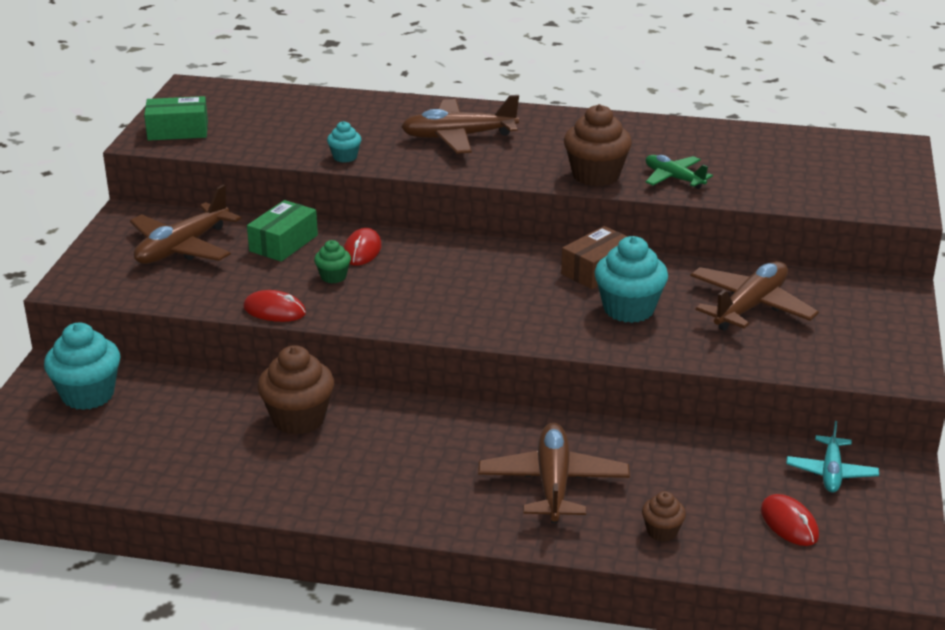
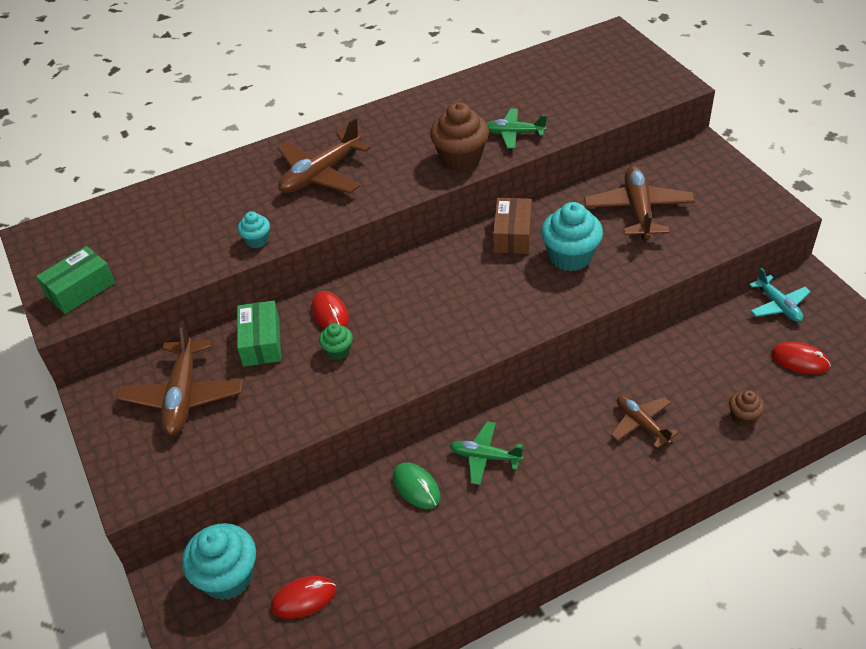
camera: 35 degrees left, 15 degrees up
red mouse [243,290,306,322] -> red mouse moved to [271,576,336,619]
brown cupcake [258,345,334,435] -> green mouse [393,462,440,509]
brown plane [478,423,630,523] -> brown plane [611,396,679,449], size x0.61
none -> green plane [450,421,523,485]

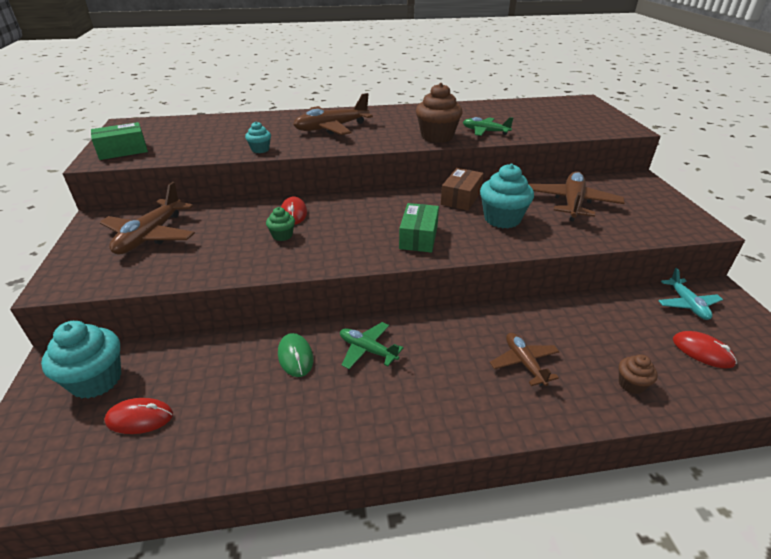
camera: 15 degrees right, 10 degrees down
green box [237,301,281,367] -> green box moved to [399,203,439,253]

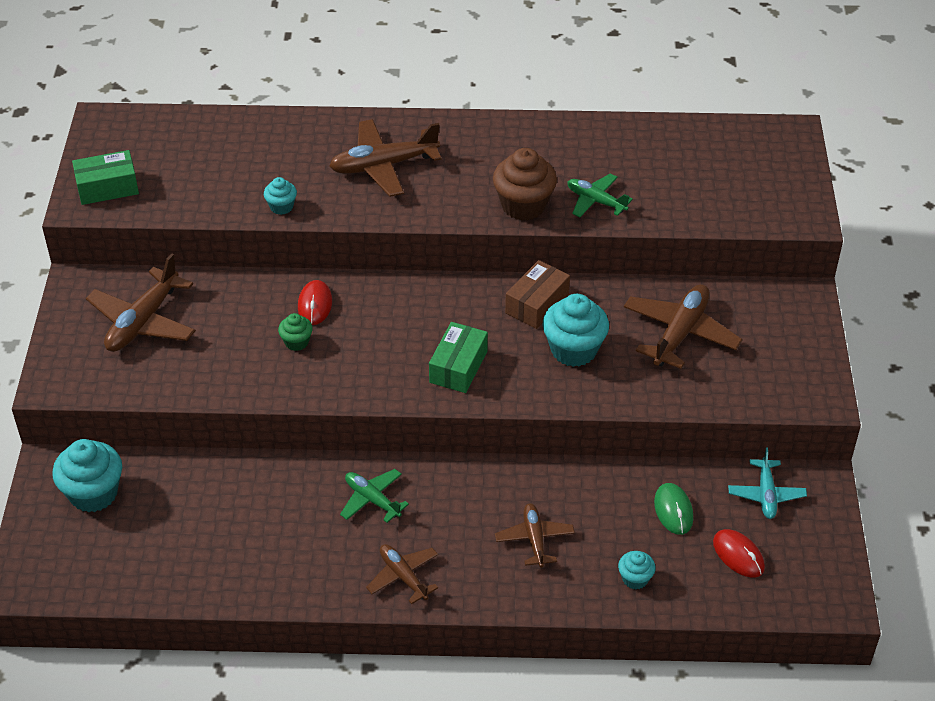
camera: 10 degrees right, 10 degrees up
red mouse [104,398,173,434] -> none
green mouse [278,333,313,377] -> green mouse moved to [654,483,693,535]
brown cupcake [619,354,658,394] -> turquoise cupcake [618,551,656,590]
none -> brown plane [366,544,438,604]

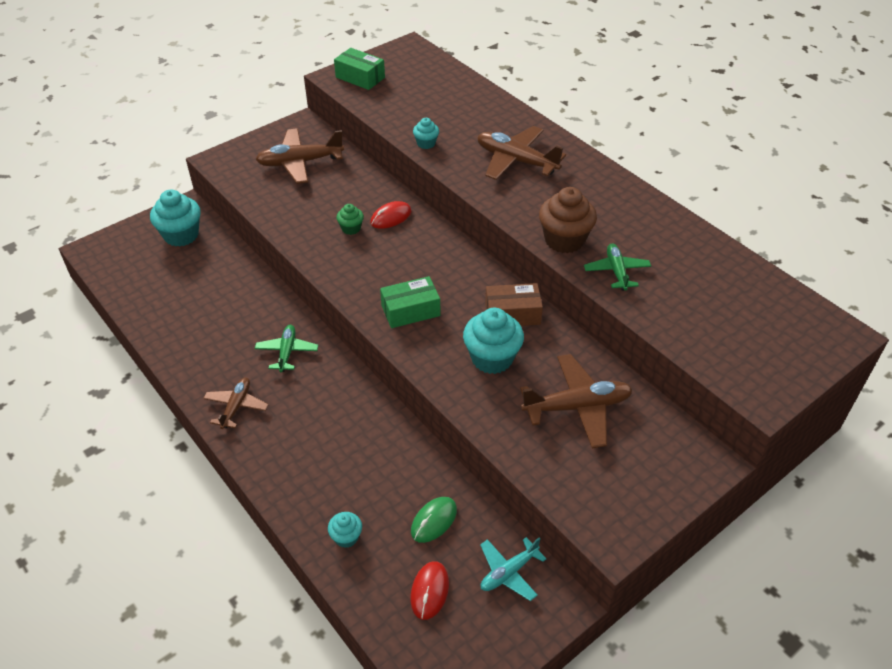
camera: 50 degrees right, 0 degrees up
brown plane [495,503,575,568] -> none

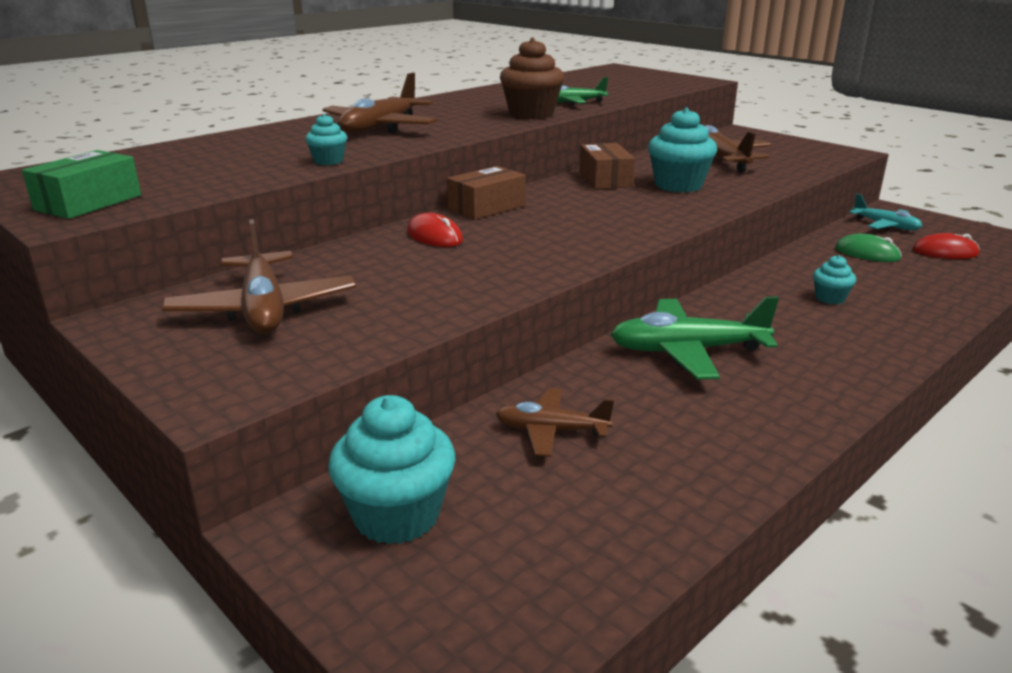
camera: 95 degrees left, 20 degrees down
brown plane [203,378,269,429] -> brown plane moved to [496,388,614,457]
green plane [255,325,318,372] -> green plane [610,297,779,379], size x1.65
turquoise cupcake [328,512,362,548] -> turquoise cupcake moved to [813,255,856,304]
green cupcake [336,204,364,235] -> none
green box [380,276,440,328] -> none
none -> brown box [447,166,526,220]

